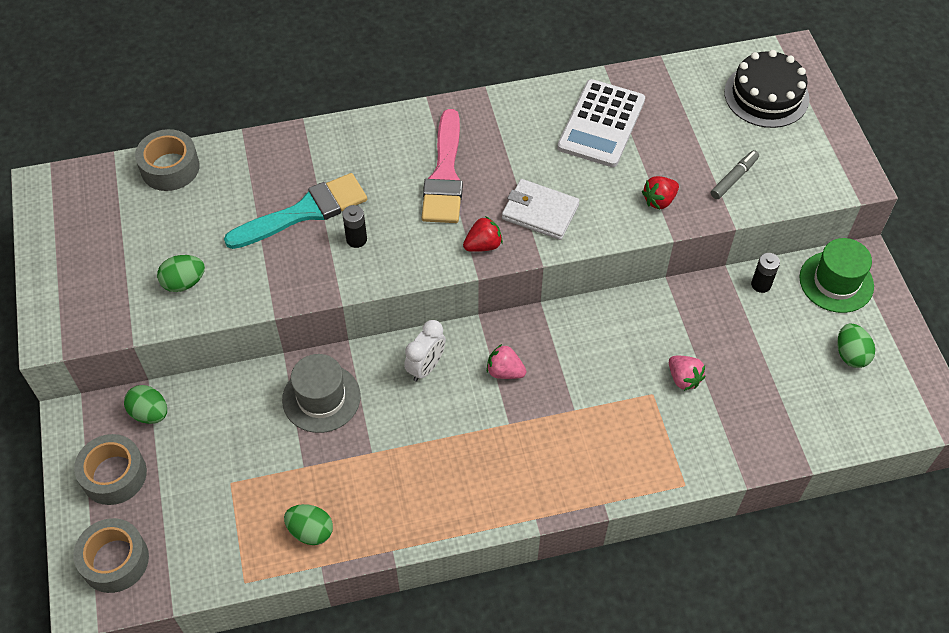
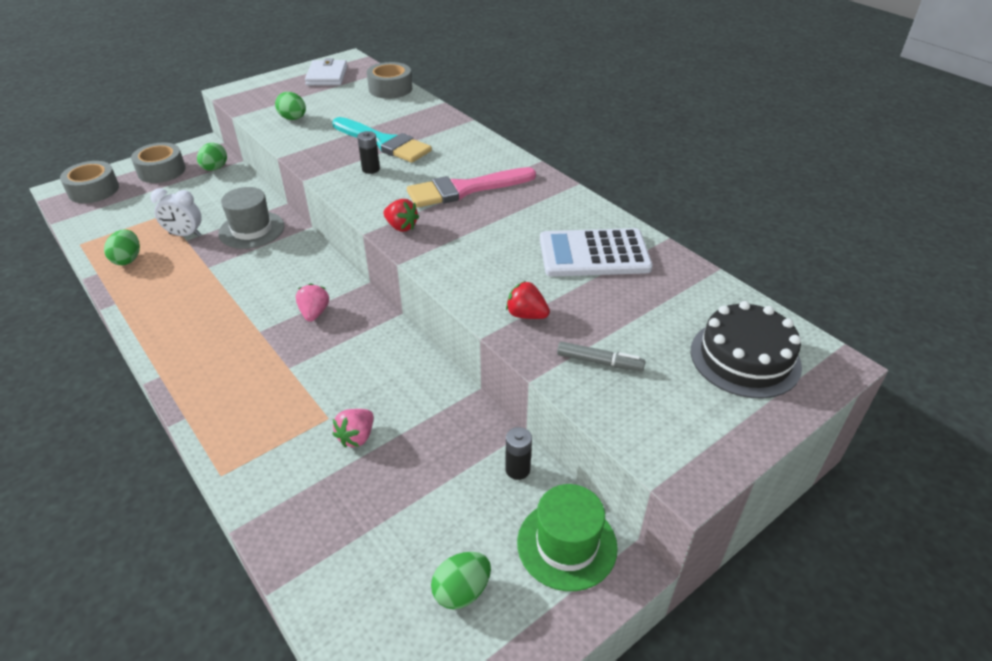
camera: 65 degrees right, 15 degrees down
white clock [404,320,446,382] -> white clock moved to [150,188,201,237]
white wallet [502,179,580,240] -> white wallet moved to [305,58,347,86]

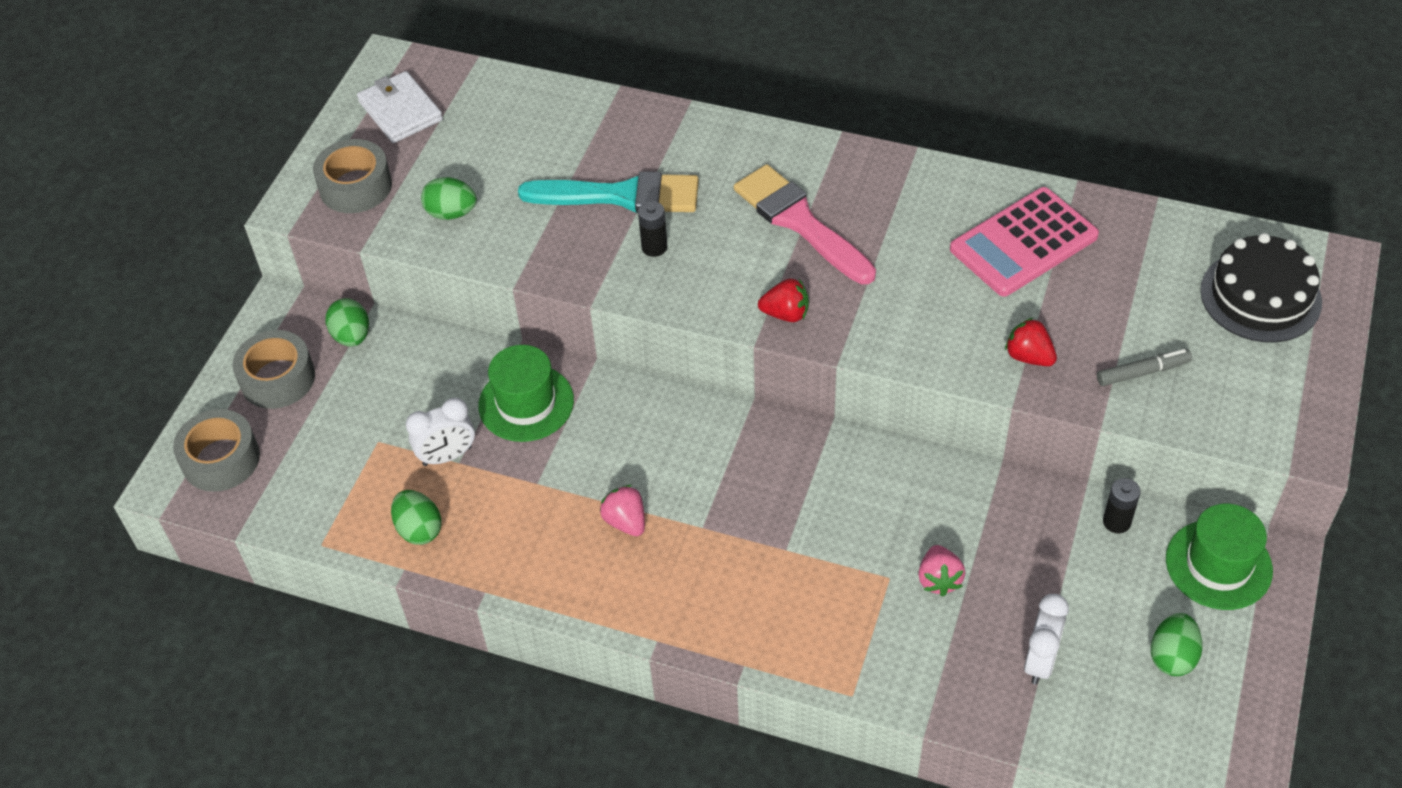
camera: 30 degrees left, 10 degrees up
grey hat [218,187,284,249] -> green hat [478,345,574,442]
pink strawberry [296,283,329,322] -> pink strawberry moved to [600,485,645,536]
grey tape [367,62,412,99] -> grey tape moved to [313,139,392,213]
pink brush [407,167,536,208] -> pink brush turned 105 degrees clockwise [734,164,876,284]
red strawberry [506,281,550,319] -> red strawberry turned 45 degrees clockwise [1005,317,1057,366]
white calculator [540,228,653,277] -> pink calculator [950,187,1099,297]
none -> white clock [1024,594,1069,685]

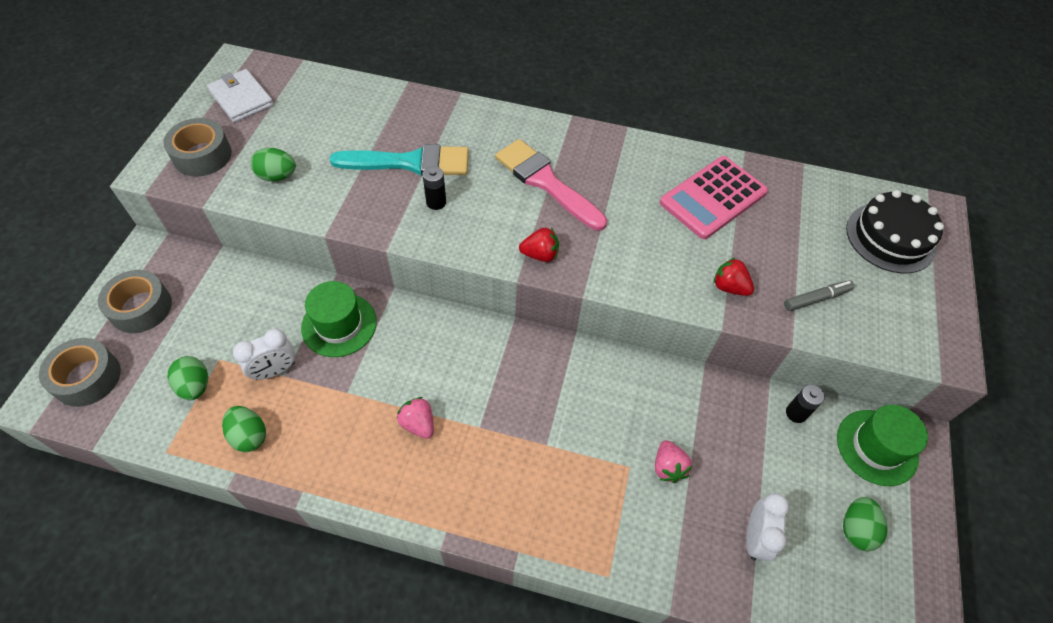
camera: 10 degrees left, 5 degrees up
green egg [326,298,369,347] -> green egg moved to [167,356,208,400]

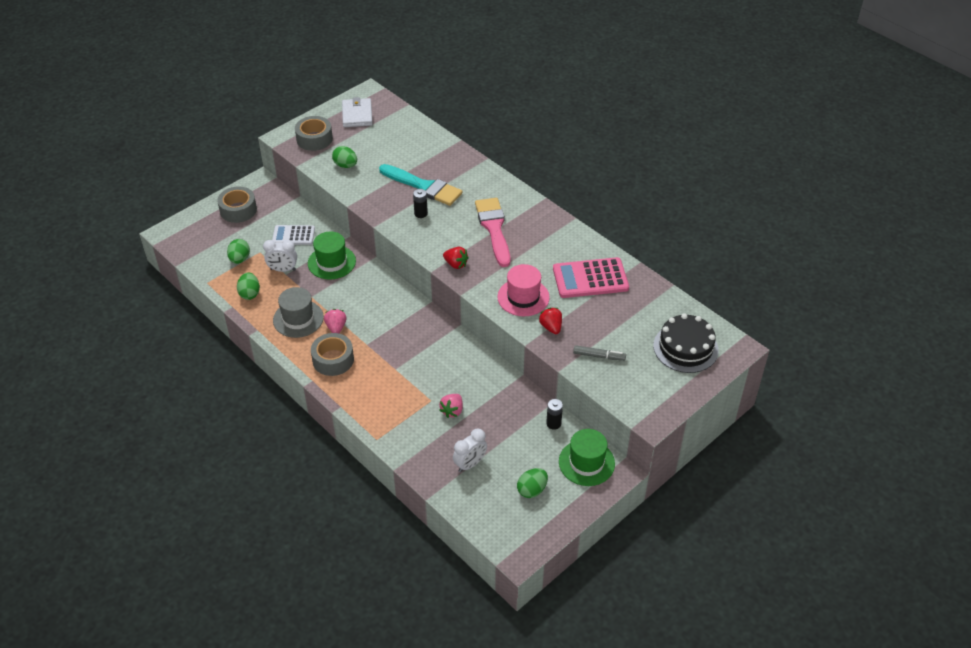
camera: 35 degrees right, 10 degrees down
grey tape [39,338,121,407] -> grey tape moved to [311,333,354,376]
none -> white calculator [272,225,315,245]
none -> grey hat [273,287,324,338]
none -> pink hat [497,264,550,316]

